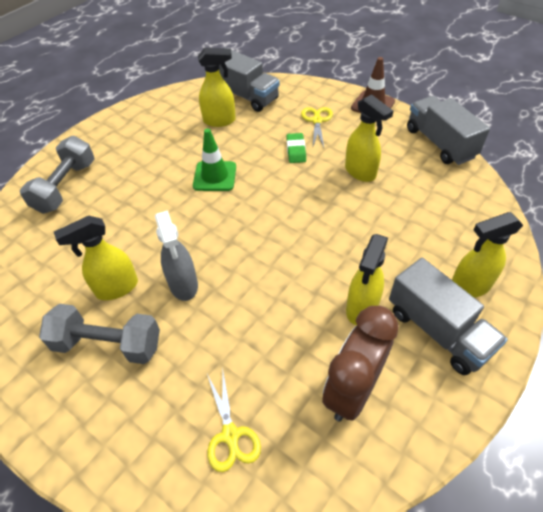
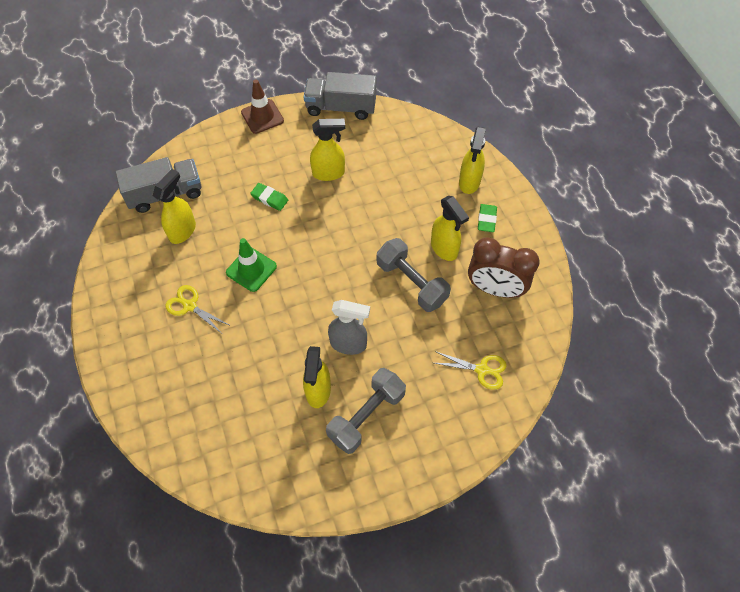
camera: 60 degrees left, 10 degrees up
grey dumbbell [20,136,95,214] -> grey dumbbell moved to [377,238,451,312]
yellow scissors [301,107,333,147] -> yellow scissors moved to [165,285,231,333]
brown clock [322,306,399,421] -> brown clock turned 45 degrees counterclockwise [468,237,540,298]
grey truck [389,258,508,375] -> green eraser [478,204,497,232]

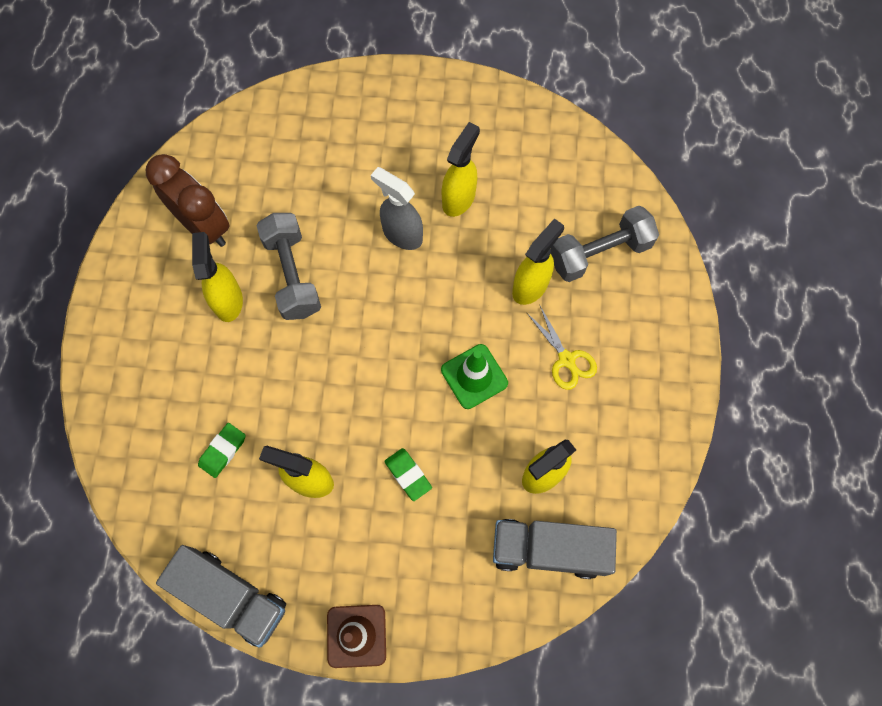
camera: 155 degrees left, 10 degrees up
grey dumbbell [326,368,406,454] -> grey dumbbell moved to [550,206,659,282]
yellow scissors [434,351,507,390] -> none
yellow spray bottle [459,127,486,194] -> yellow spray bottle moved to [512,218,564,305]
green eraser [478,204,497,232] -> green eraser moved to [198,423,246,478]

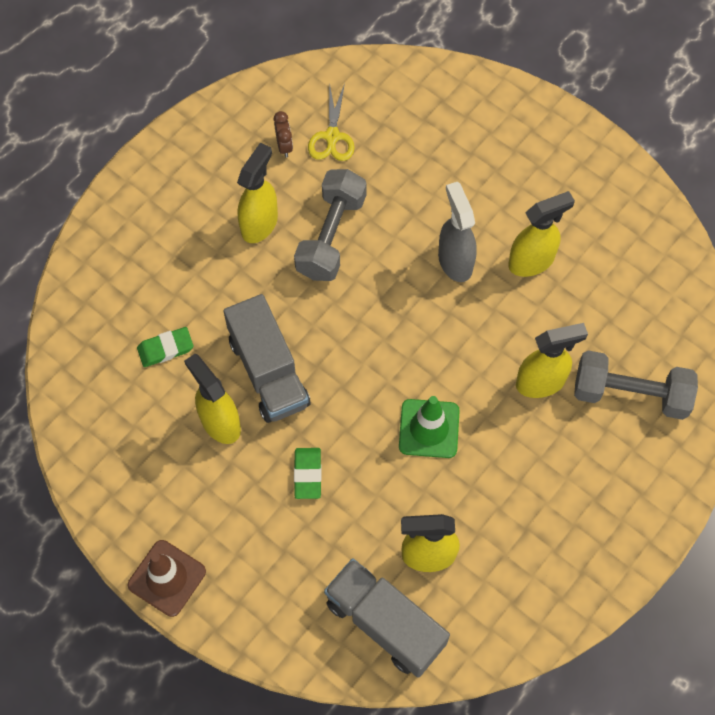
camera: 35 degrees right, 5 degrees down
brown clock [146,154,229,247] -> brown clock [274,111,293,157], size x0.42
grey truck [156,545,286,648] -> grey truck moved to [224,294,311,423]
yellow scissors [527,306,597,390] -> yellow scissors moved to [308,82,355,161]

